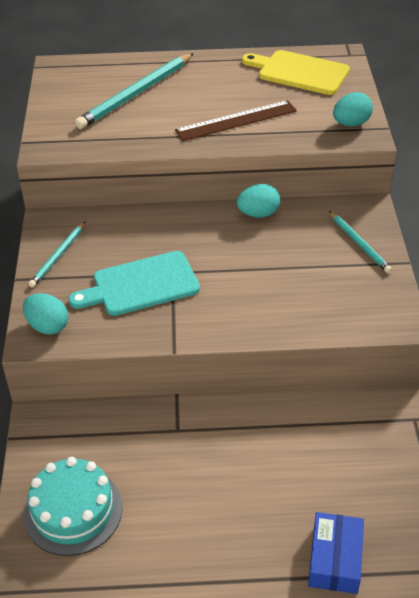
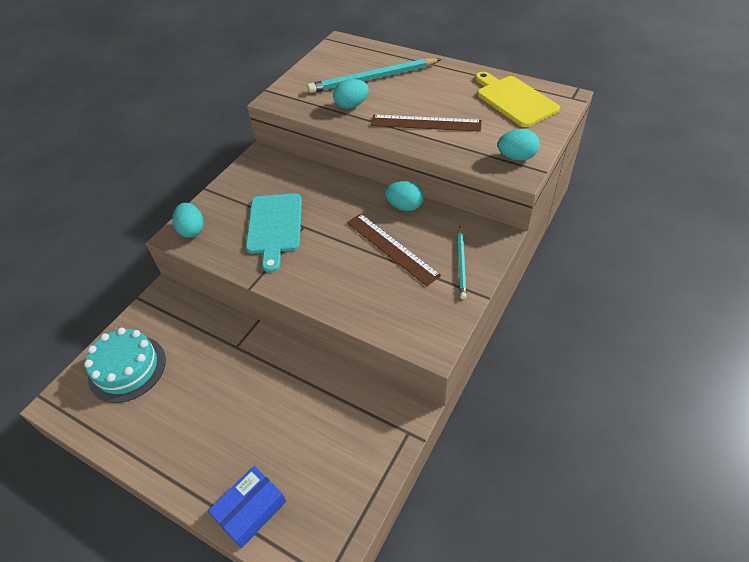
camera: 35 degrees right, 5 degrees up
turquoise pencil [28,221,86,288] -> none
turquoise cutting board [69,251,200,316] -> turquoise cutting board turned 105 degrees counterclockwise [246,193,302,273]
none -> turquoise egg [333,79,369,109]
none -> brown ruler [347,213,441,286]

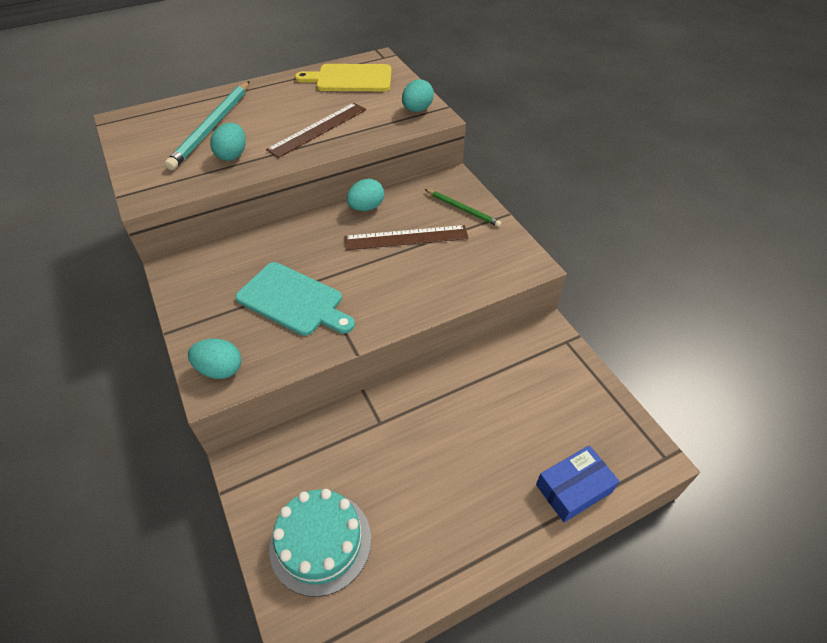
camera: 60 degrees left, 0 degrees up
blue box [208,466,286,548] -> blue box turned 75 degrees clockwise [536,445,620,522]
turquoise pencil [457,227,467,299] -> green pencil [425,189,501,227]

